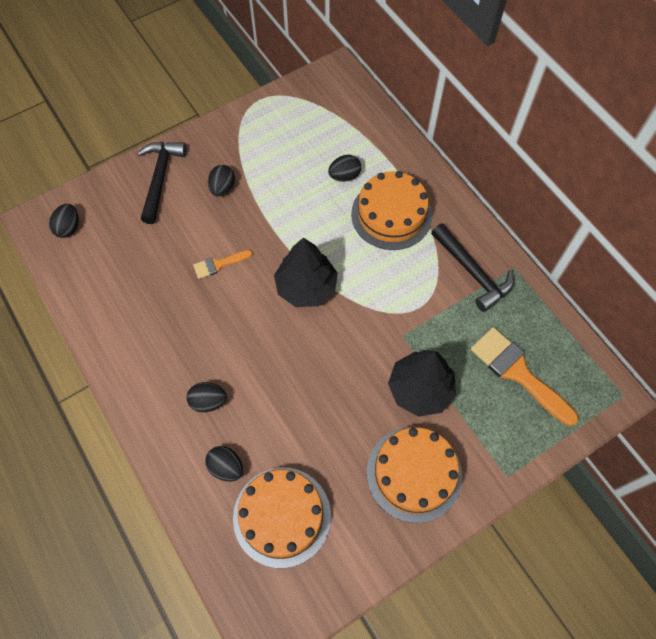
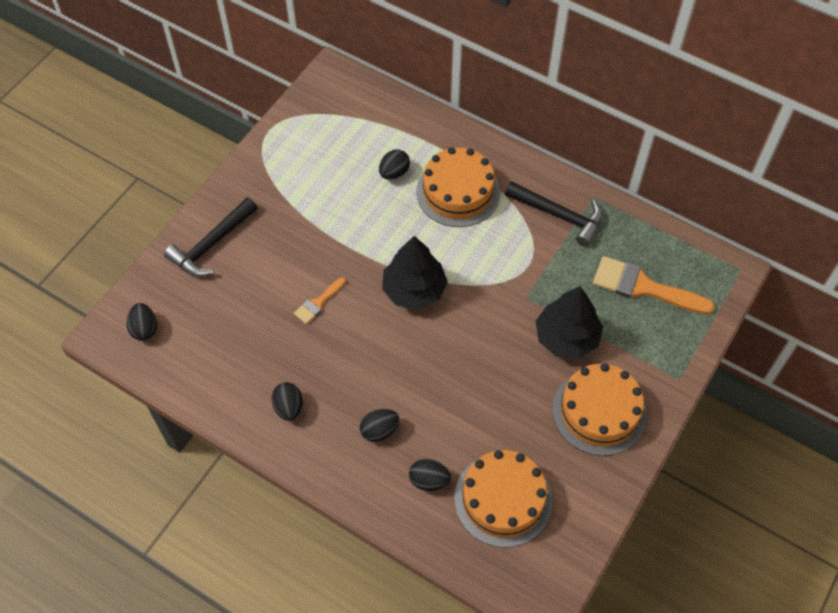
camera: 25 degrees left, 5 degrees down
black hammer [137,142,187,224] -> black hammer turned 120 degrees counterclockwise [164,197,258,276]
black egg [208,165,235,197] -> black egg moved to [271,382,302,421]

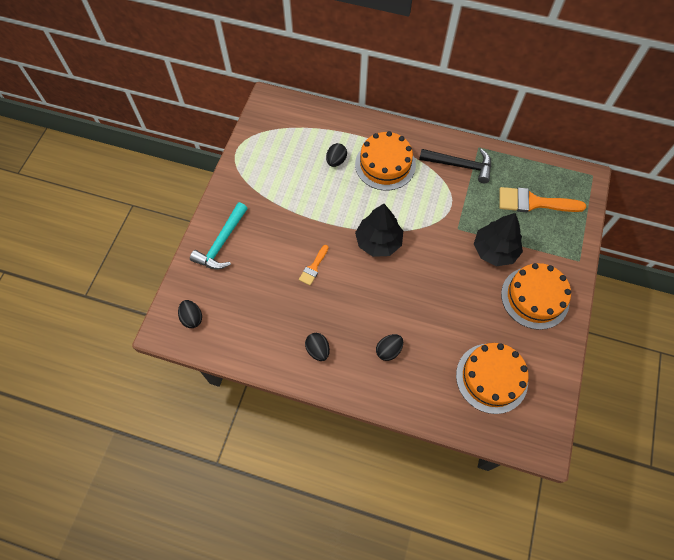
camera: 15 degrees left, 5 degrees up
black hammer [164,197,258,276] -> turquoise hammer [190,202,248,269]
black egg [409,459,451,491] -> none

